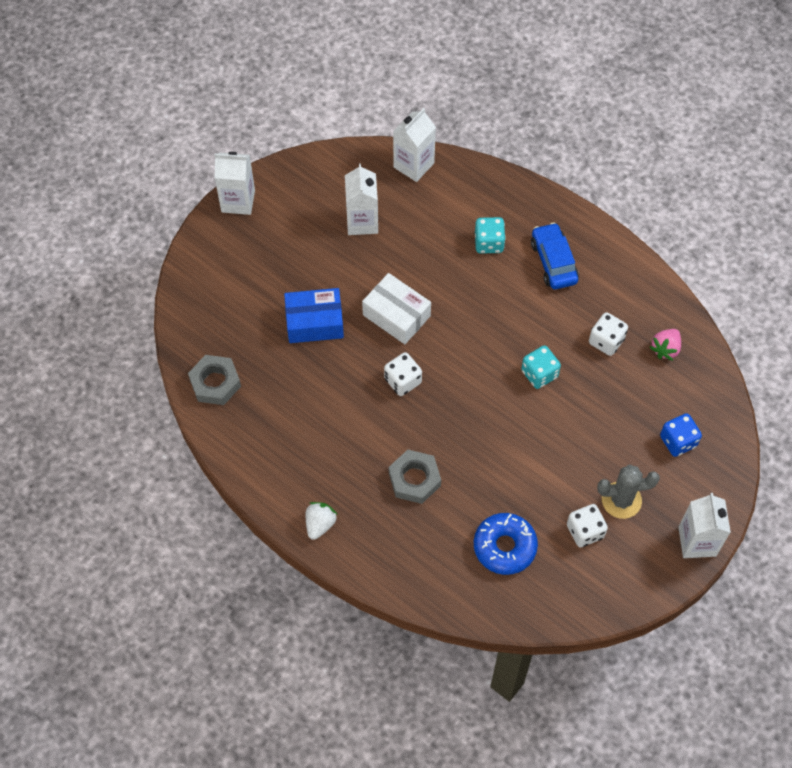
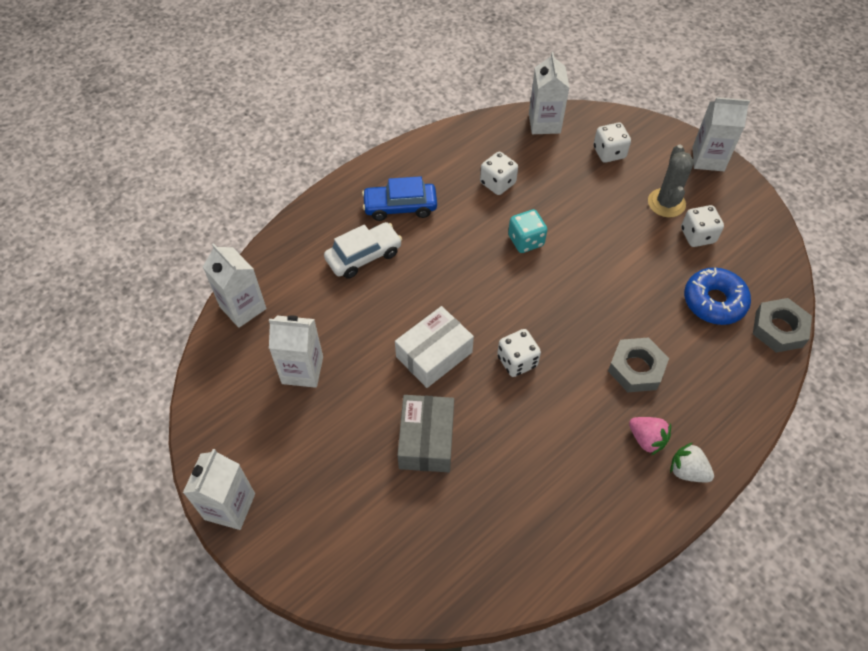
camera: 80 degrees left, 5 degrees down
grey nut [188,355,241,405] -> grey nut moved to [753,298,812,353]
blue box [284,288,344,343] -> grey box [397,395,454,472]
turquoise dice [475,217,506,254] -> white car [324,222,402,279]
pink strawberry [650,329,681,361] -> pink strawberry moved to [629,417,671,455]
blue dice [660,413,702,457] -> white dice [593,123,631,163]
none -> white carton [529,52,569,134]

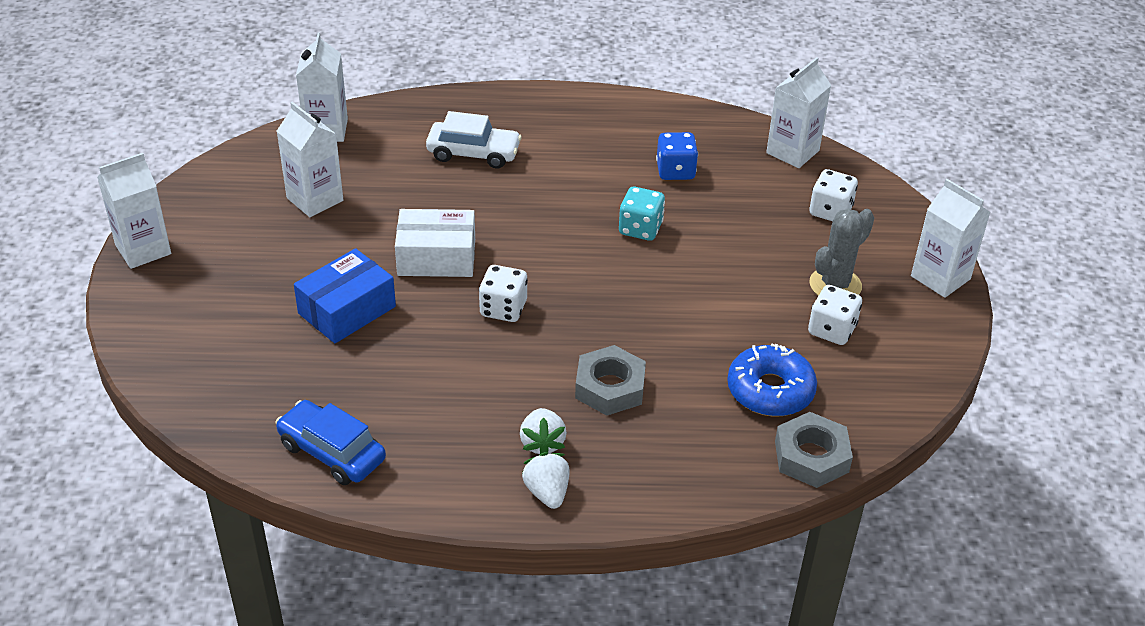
camera: 40 degrees right, 15 degrees down
blue car [362,176,437,221] -> blue car moved to [275,400,386,485]
grey box [397,395,454,472] -> blue box [294,248,396,343]
white dice [480,152,518,195] -> blue dice [656,132,698,180]
pink strawberry [629,417,671,455] -> white strawberry [520,408,567,454]

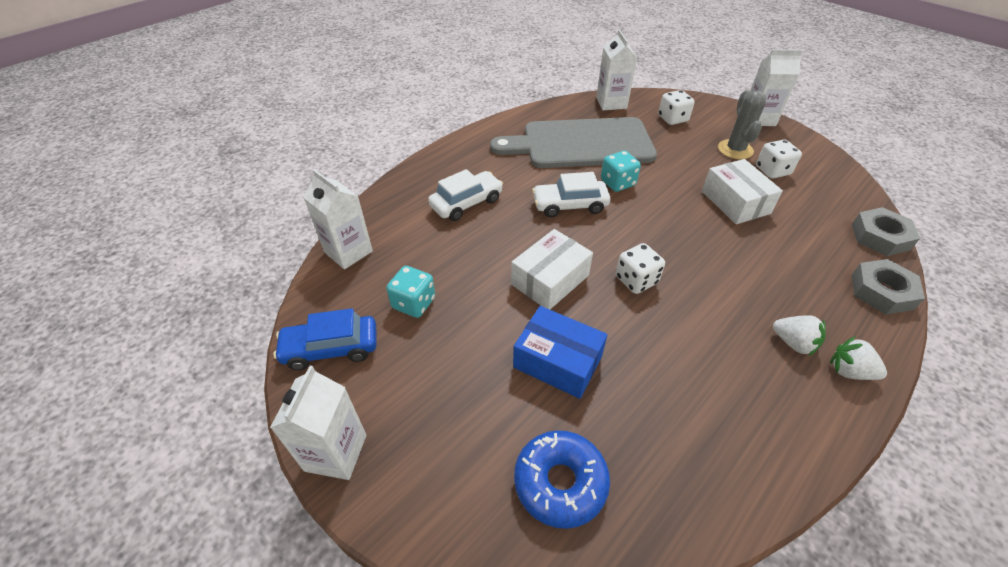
camera: 45 degrees left, 5 degrees up
blue car [275,400,386,485] -> blue car moved to [273,308,377,370]
white carton [277,102,343,217] -> turquoise dice [386,266,435,318]
blue box [294,248,396,343] -> blue box turned 60 degrees counterclockwise [513,306,607,399]
grey nut [575,345,646,416] -> grey nut moved to [852,259,925,314]
blue dice [656,132,698,180] -> grey cutting board [490,117,657,168]
blue donut [727,343,817,416] -> blue donut moved to [514,430,610,529]
none -> white car [532,172,610,217]
none -> white box [702,159,783,224]

